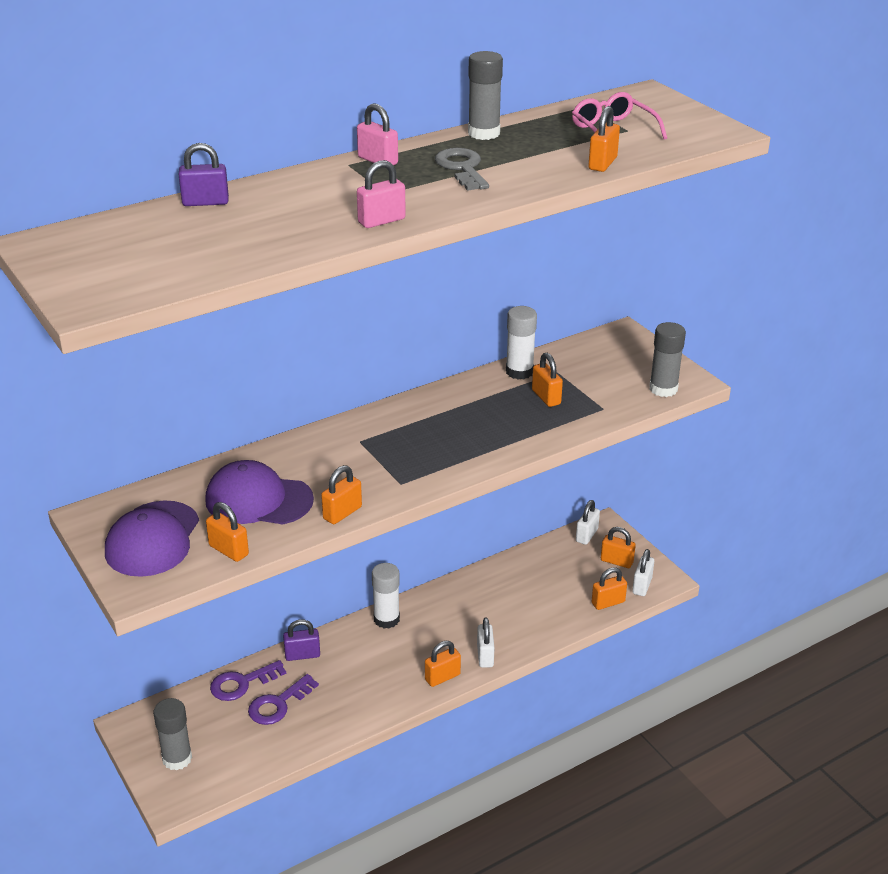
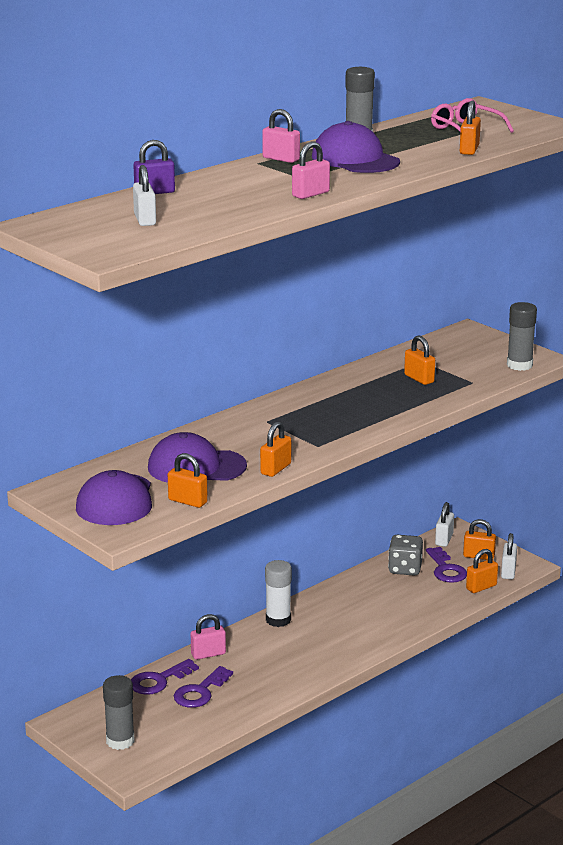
camera: 10 degrees left, 10 degrees down
purple padlock [283,619,320,661] -> pink padlock [191,614,226,660]
orange padlock [425,641,461,687] -> none
grey key [435,148,489,191] -> purple cap [312,121,400,173]
white padlock [477,618,495,668] -> white padlock moved to [133,165,156,226]
white glue stick [506,306,537,380] -> none
none -> grey dice [388,535,423,576]
none -> purple key [426,547,467,583]

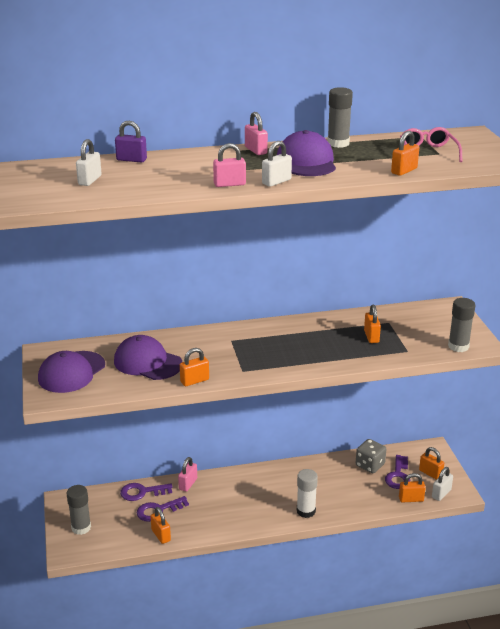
camera: 30 degrees right, 5 degrees up
orange padlock [168,453,208,508] -> orange padlock moved to [150,507,171,544]
pink padlock [191,614,226,660] -> pink padlock turned 75 degrees counterclockwise [178,457,197,492]
white glue stick [265,560,292,627] -> white glue stick moved to [297,469,318,518]
white padlock [435,502,454,547] -> white padlock moved to [262,141,292,187]

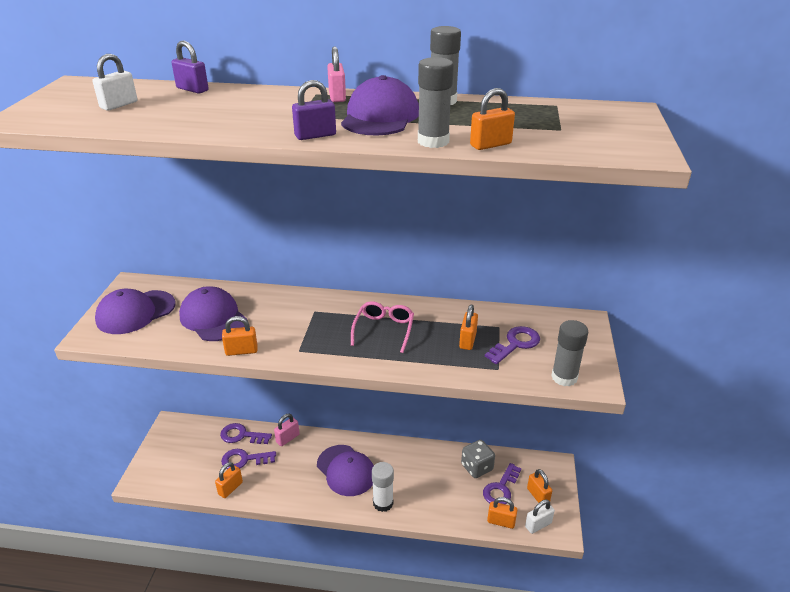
camera: 20 degrees right, 5 degrees up
grey glue stick [66,485,91,535] -> grey glue stick moved to [418,57,454,148]
orange padlock [150,507,171,544] -> orange padlock turned 45 degrees clockwise [215,462,243,498]
pink padlock [213,143,246,187] -> none
white padlock [262,141,292,187] -> purple padlock [292,80,336,140]
pink glasses [400,127,462,162] -> pink glasses moved to [351,301,414,353]
none -> purple cap [317,445,374,496]
none -> purple key [485,326,540,364]

